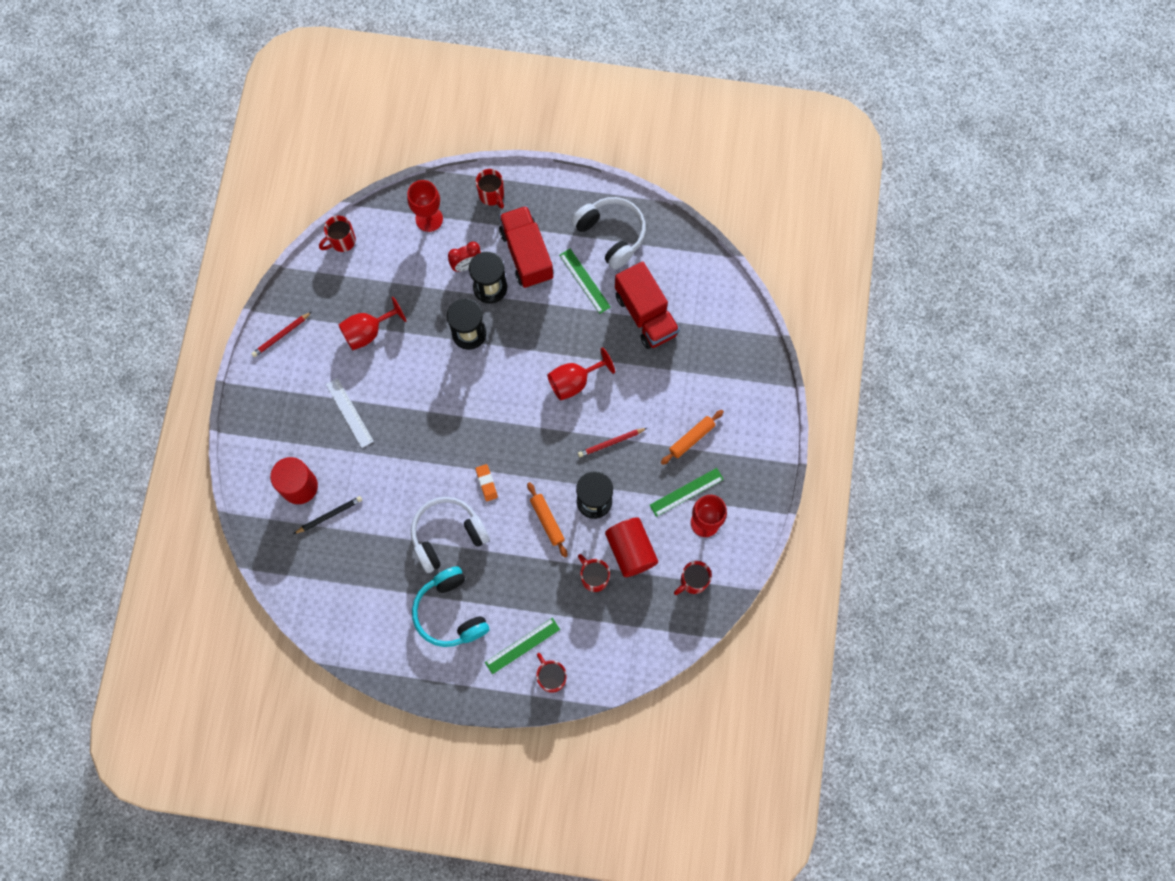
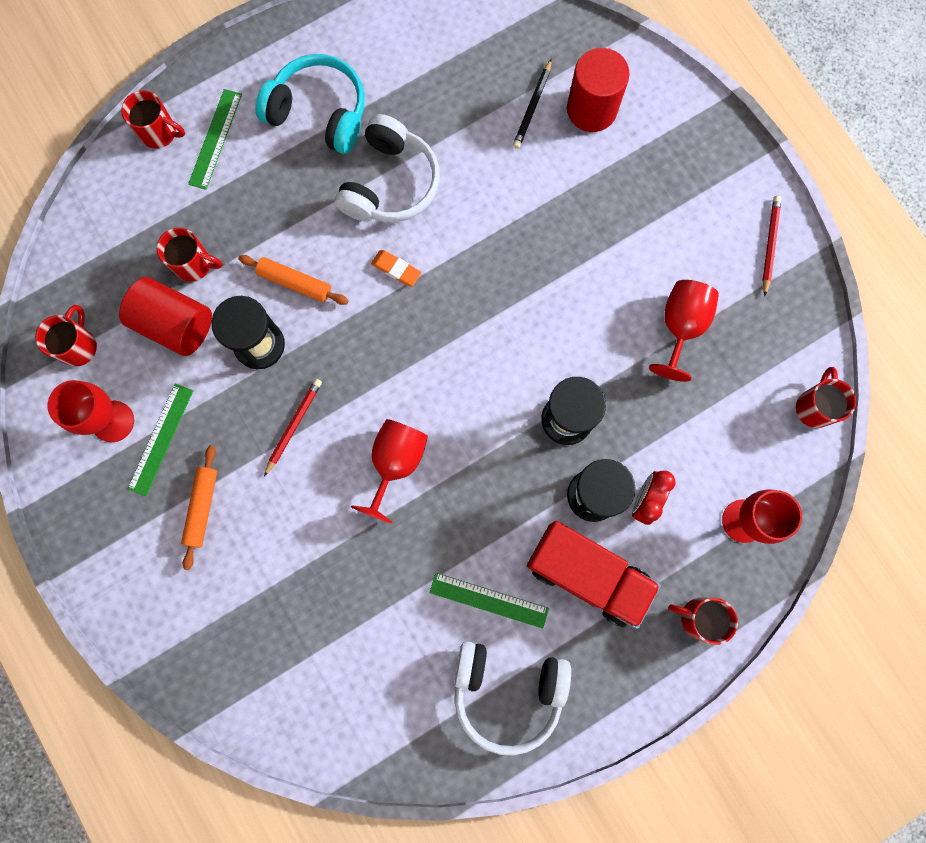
camera: 140 degrees right, 5 degrees up
white ruler [326,378,374,448] -> none
red truck [615,261,680,349] -> none

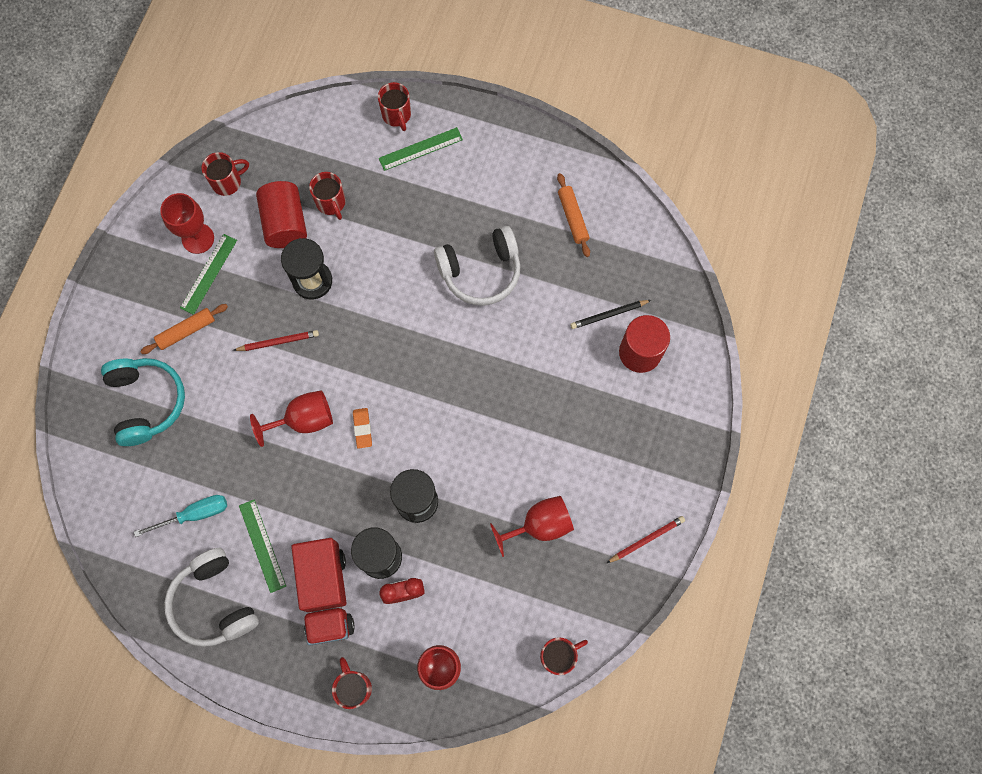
camera: 50 degrees right, 5 degrees down
green ruler [128,384,193,496] -> green ruler turned 45 degrees counterclockwise [180,234,237,315]
orange rolling pin [238,255,349,305] -> orange rolling pin moved to [557,173,590,257]
turquoise headphones [255,54,365,154] -> turquoise headphones moved to [101,358,185,446]
orange eraser [371,250,421,286] -> orange eraser moved to [353,408,372,449]
none -> turquoise screwdriver [134,495,227,537]

